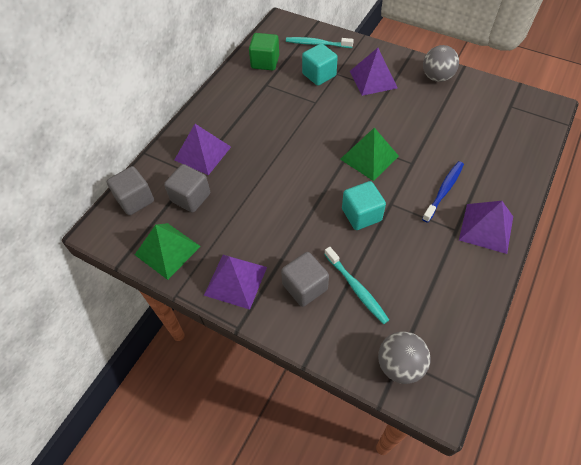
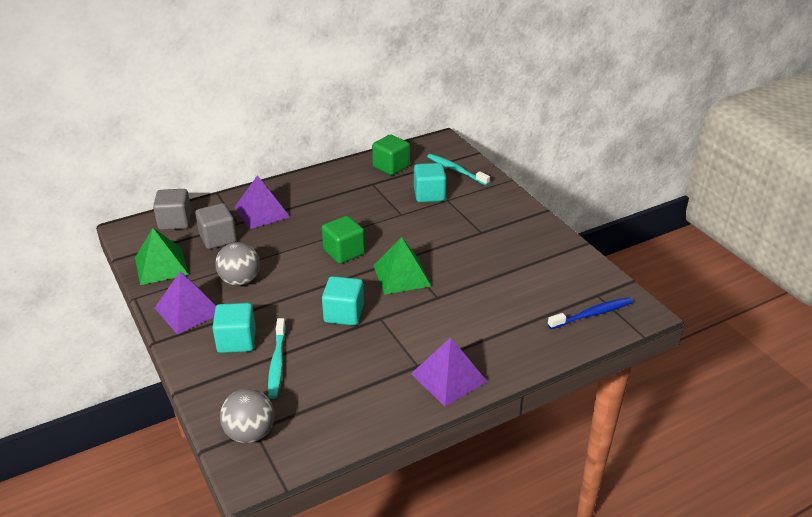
camera: 30 degrees right, 20 degrees down
grey cube [281,252,329,307] -> turquoise cube [212,303,256,353]
purple pyramid [350,48,398,96] -> none
blue toothbrush [422,161,464,223] -> blue toothbrush moved to [548,297,633,329]
grey ball [423,45,459,82] -> grey ball moved to [215,242,260,286]
none -> green cube [322,216,365,264]

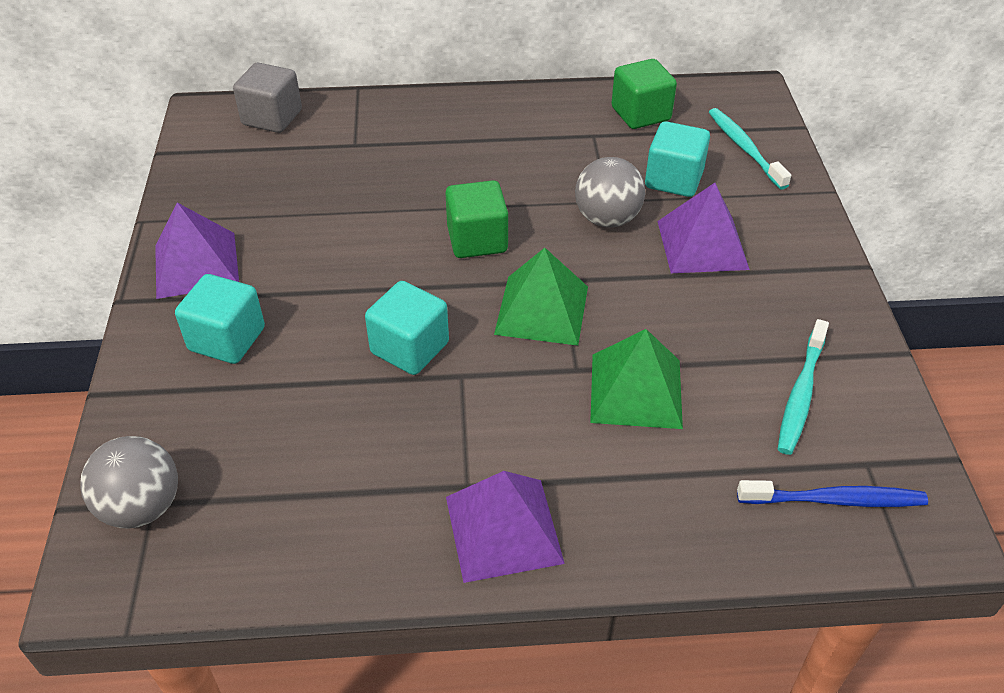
camera: 25 degrees right, 10 degrees up
green pyramid [135,228,189,285] -> green pyramid moved to [590,329,683,429]
grey cube [195,203,237,249] -> none
grey ball [215,242,260,286] -> grey ball moved to [575,157,645,228]
purple pyramid [234,175,290,229] -> purple pyramid moved to [657,183,750,273]
turquoise toothbrush [268,318,286,399] -> turquoise toothbrush moved to [778,319,829,455]

